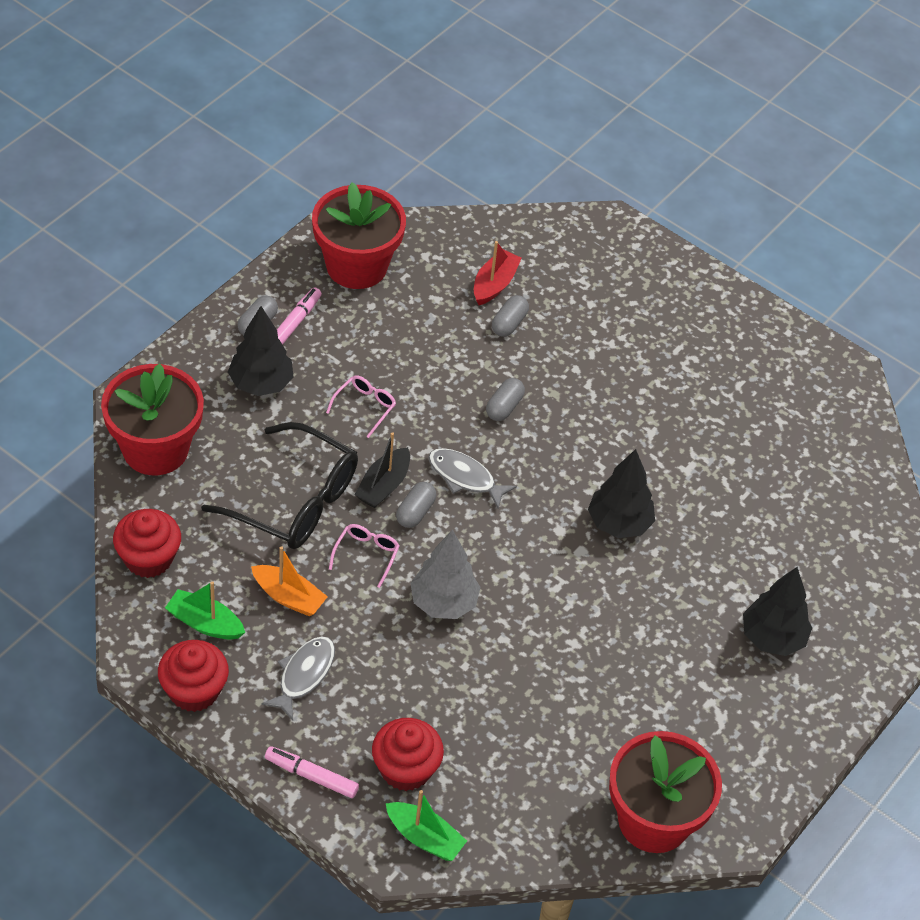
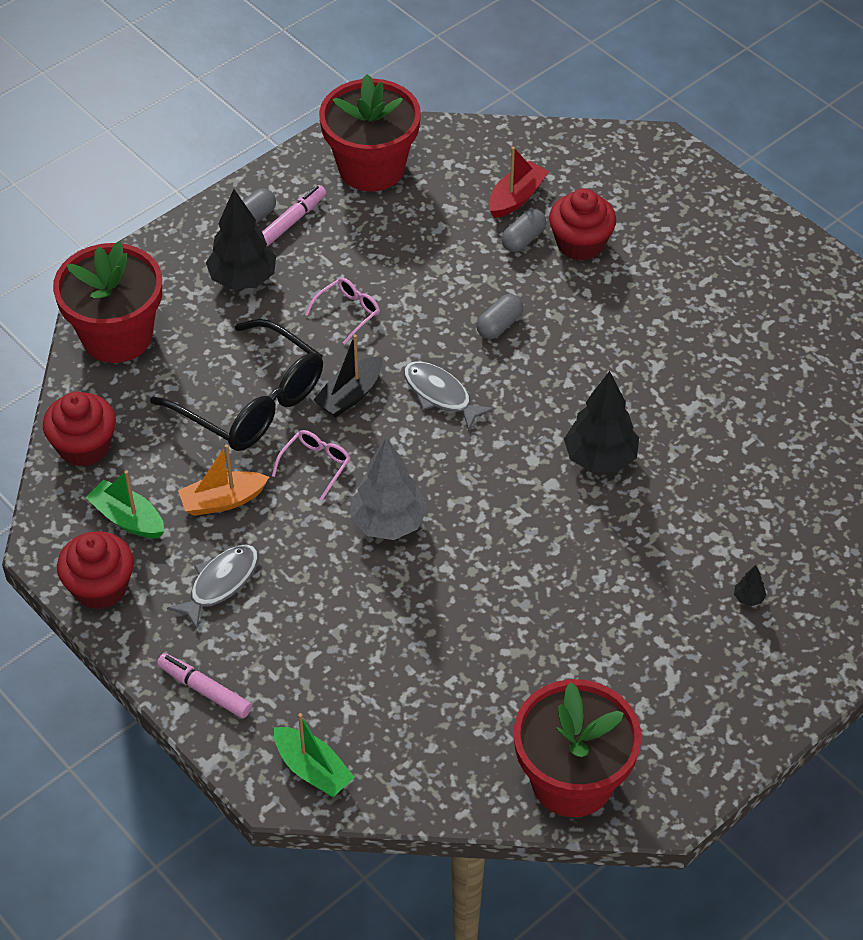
camera: 15 degrees right, 0 degrees up
orange boat [251,546,328,616] -> orange boat turned 120 degrees clockwise [178,444,269,516]
red cupcake [372,718,444,791] -> red cupcake moved to [549,189,616,261]
grey capsule [396,482,436,528] -> none
black tree [743,567,812,656] -> black tree [734,565,766,606], size x0.41

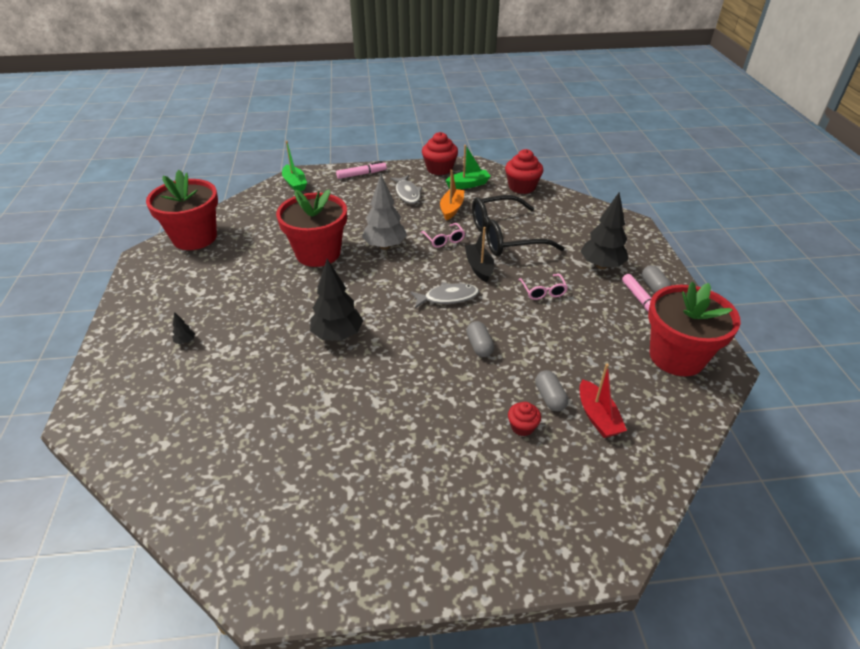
camera: 125 degrees right, 10 degrees down
red flower pot [53,241,162,363] -> red flower pot moved to [276,189,347,267]
green boat [274,713,355,797] -> green boat turned 105 degrees counterclockwise [282,141,307,191]
red cupcake [549,189,616,261] -> red cupcake [508,402,541,436], size x0.56

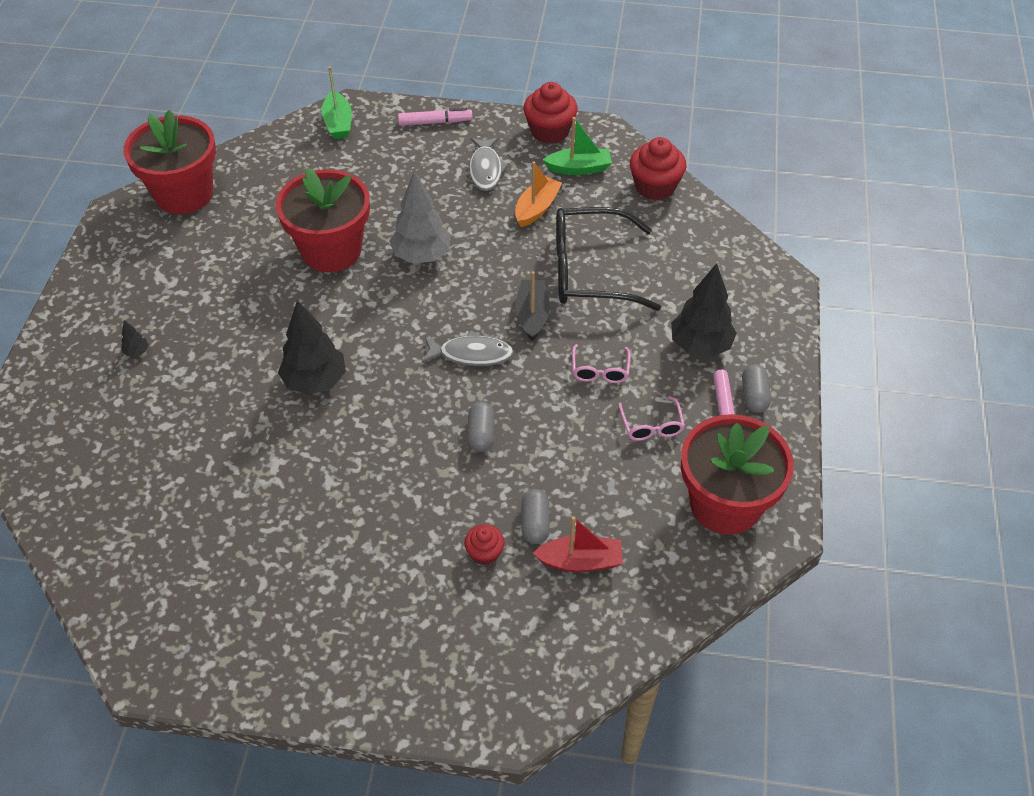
camera: 15 degrees right, 10 degrees up
pink glasses [421,223,465,248] -> pink glasses moved to [619,396,685,441]
red boat [580,364,627,438] -> red boat turned 90 degrees counterclockwise [533,516,623,572]

